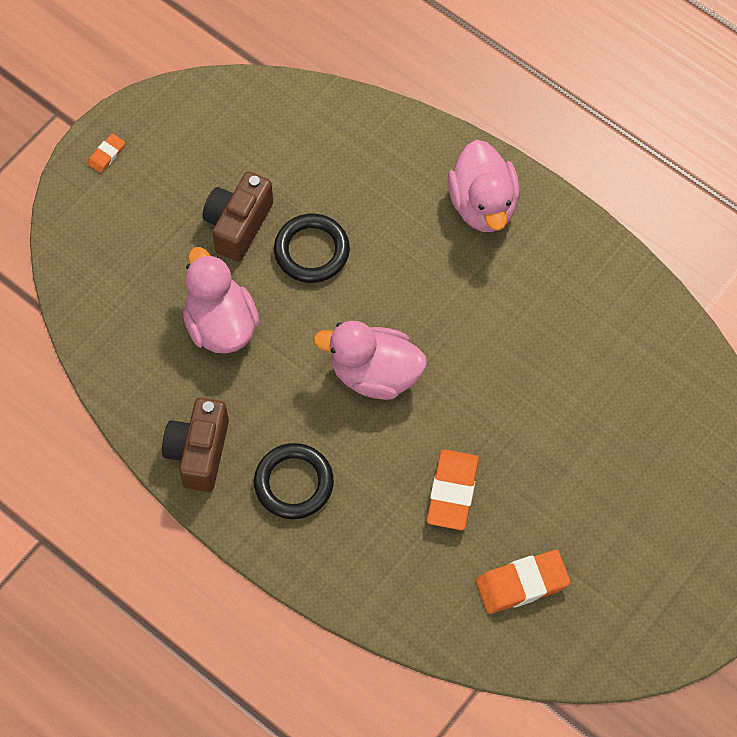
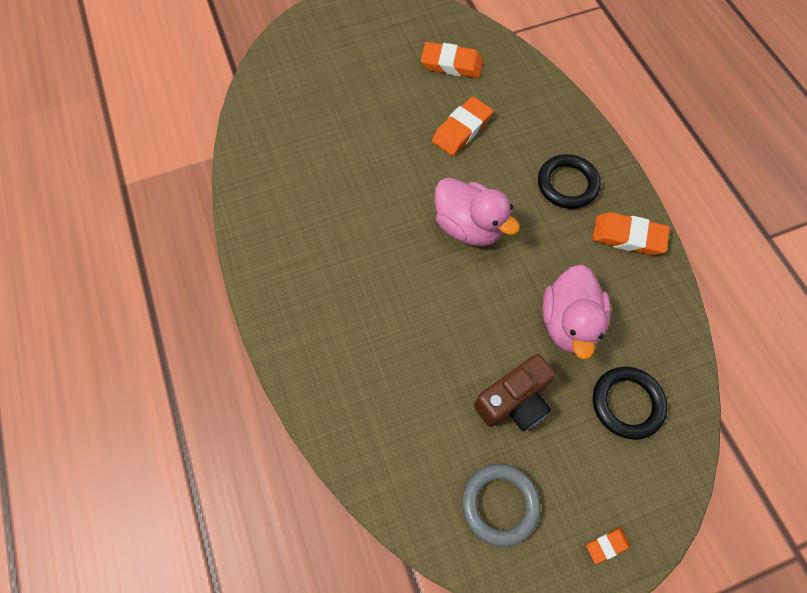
camera: 150 degrees left, 0 degrees up
brown camera [162,398,229,492] -> orange eraser [592,212,670,255]
black ring [274,214,350,283] -> black ring moved to [593,367,668,440]
pink duck [448,140,520,232] -> none
none -> grey ring [462,464,541,547]

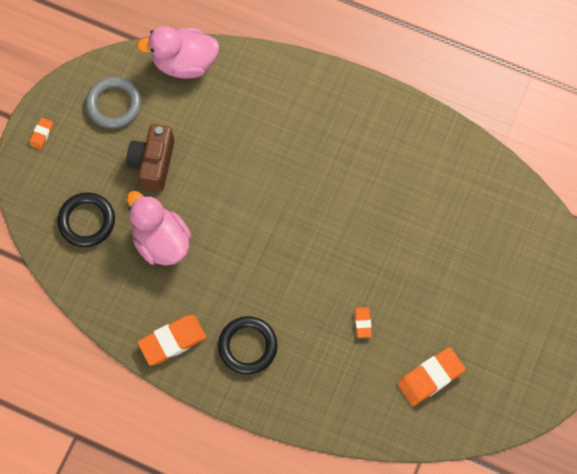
camera: 135 degrees right, 5 degrees up
orange eraser [432,96,493,156] -> orange eraser [355,307,372,338], size x0.51
pink duck [435,178,520,246] -> pink duck moved to [136,26,219,79]

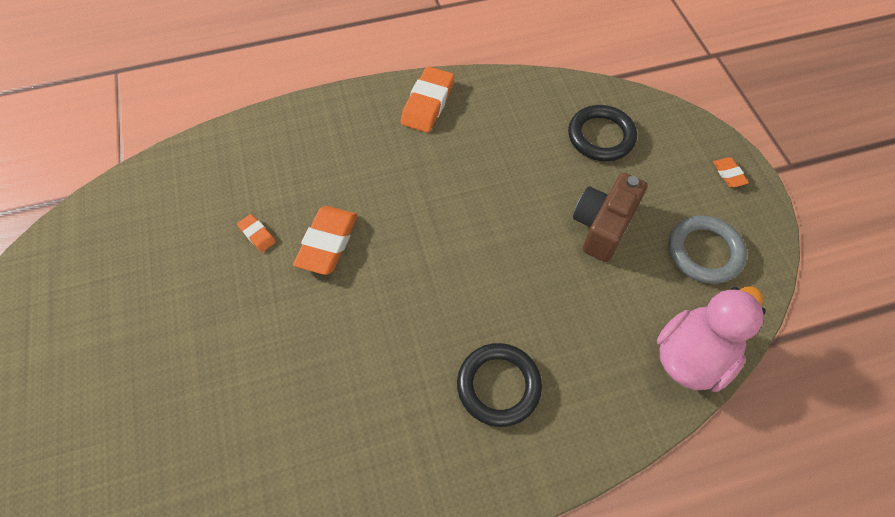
camera: 140 degrees right, 10 degrees down
brown camera [126,124,175,192] -> brown camera turned 120 degrees counterclockwise [573,173,648,262]
pink duck [127,191,191,266] -> none
black ring [218,316,278,375] -> black ring moved to [457,343,542,427]
orange eraser [397,347,466,406] -> orange eraser moved to [293,206,357,275]

